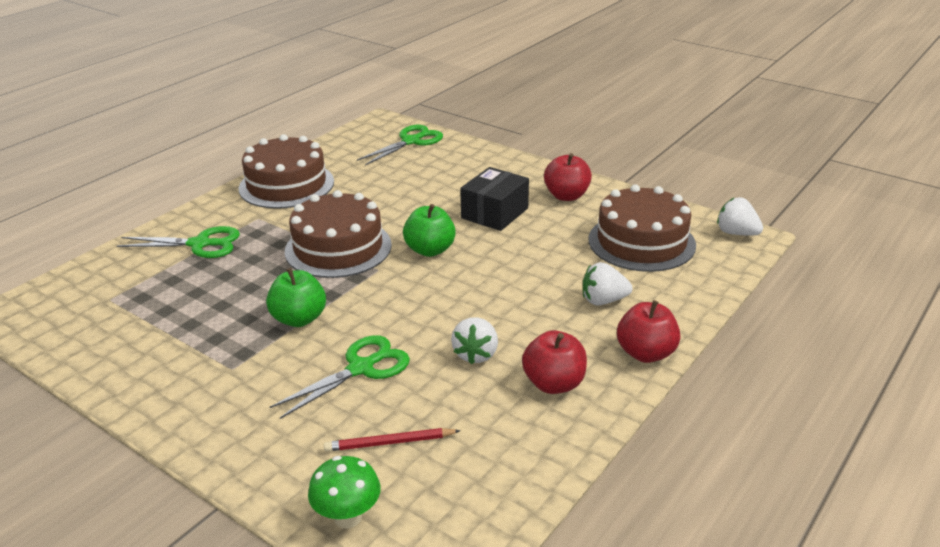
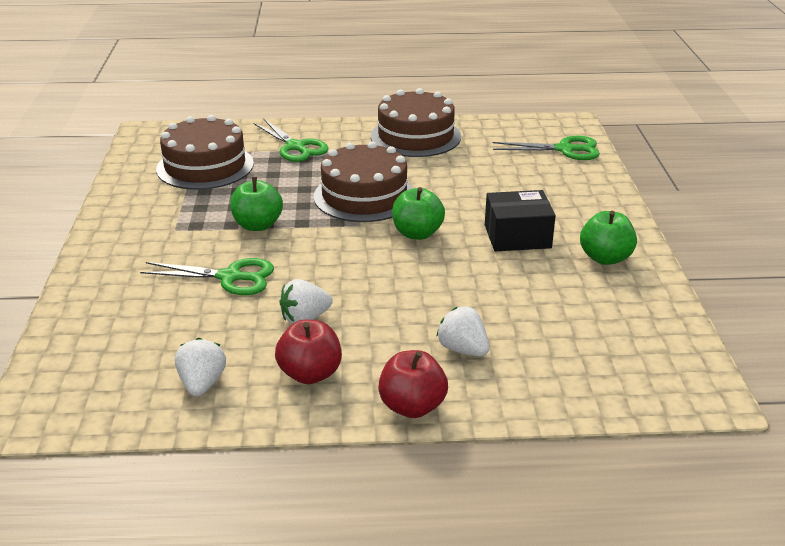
camera: 50 degrees right, 0 degrees up
green mushroom [308,456,381,529] -> none
red pencil [324,428,461,452] -> none
red apple [544,153,592,201] -> green apple [580,211,637,265]
brown cake [589,185,696,272] -> brown cake moved to [156,115,254,190]
white strawberry [717,198,763,236] -> white strawberry moved to [175,338,226,396]

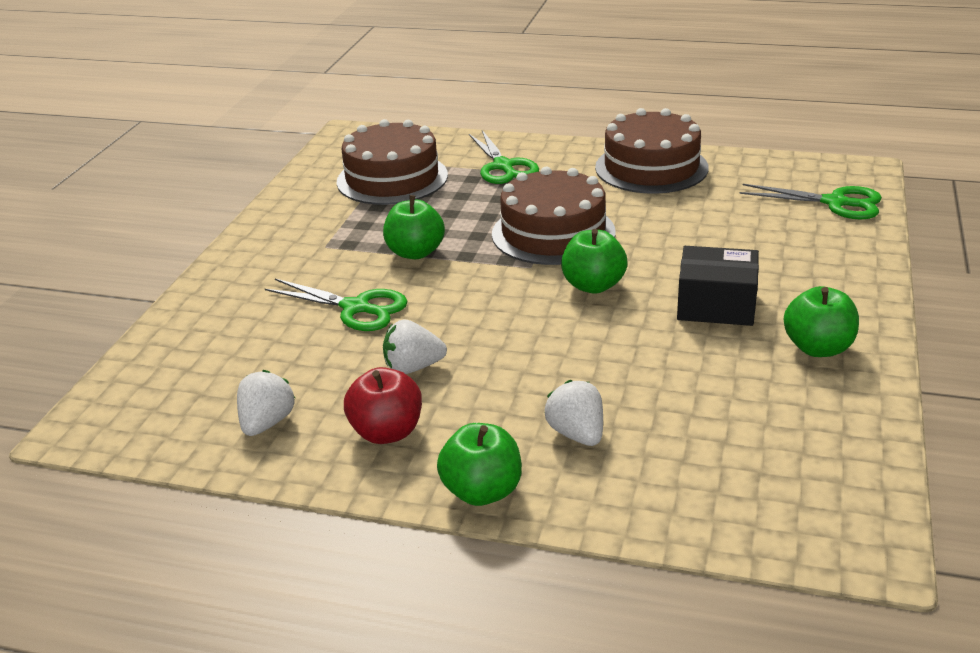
camera: 20 degrees right, 0 degrees up
red apple [378,350,448,418] -> green apple [437,423,522,506]

